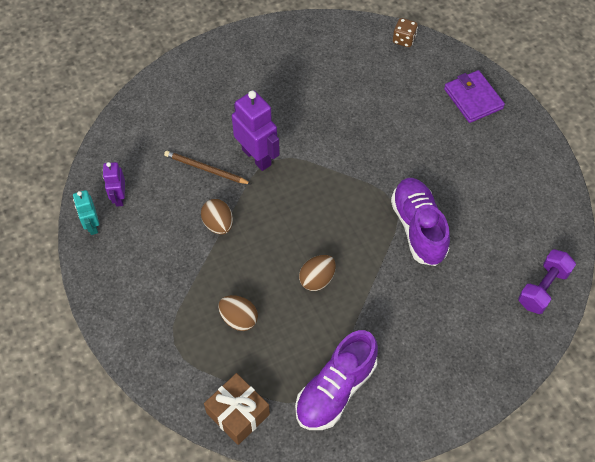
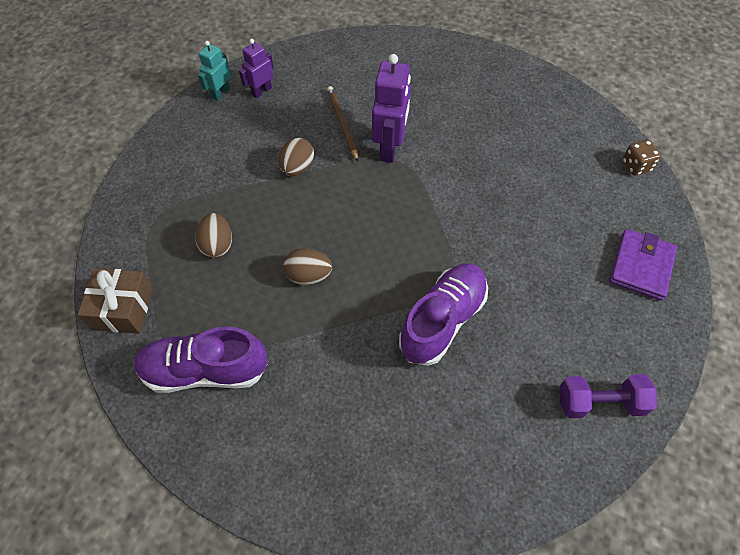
camera: 50 degrees right, 0 degrees up
purple dumbbell [518,249,576,314] -> purple dumbbell moved to [560,374,657,418]

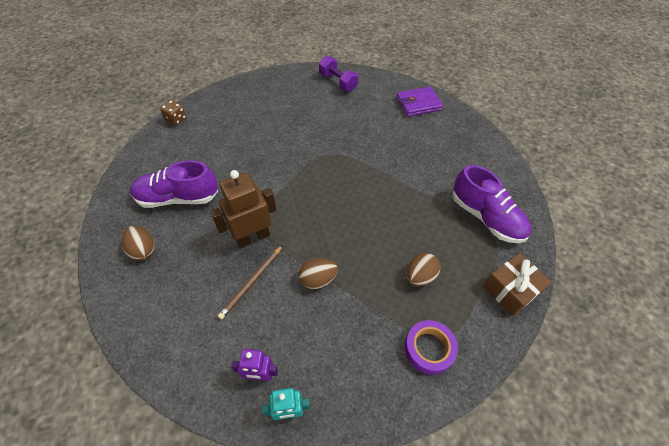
camera: 130 degrees left, 5 degrees down
brown egg [283,249,332,285] -> brown egg moved to [122,226,155,260]
purple robot [372,54,411,163] -> brown robot [210,170,276,248]
purple shoe [399,264,488,366] -> purple shoe moved to [130,160,218,208]
purple wallet [609,229,677,301] -> purple wallet moved to [396,87,443,117]
none -> purple tape [405,320,458,375]

